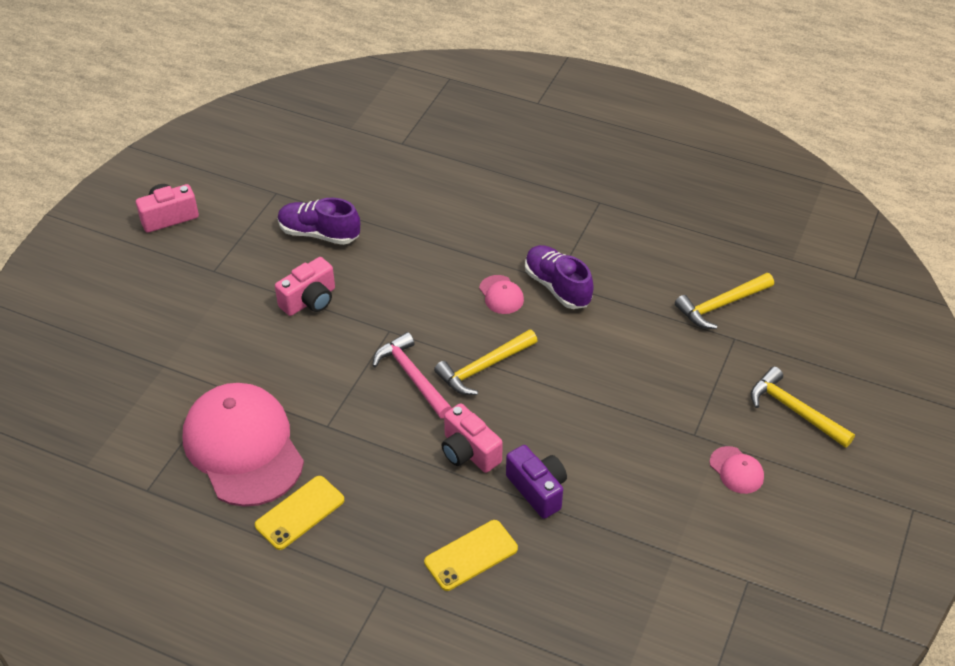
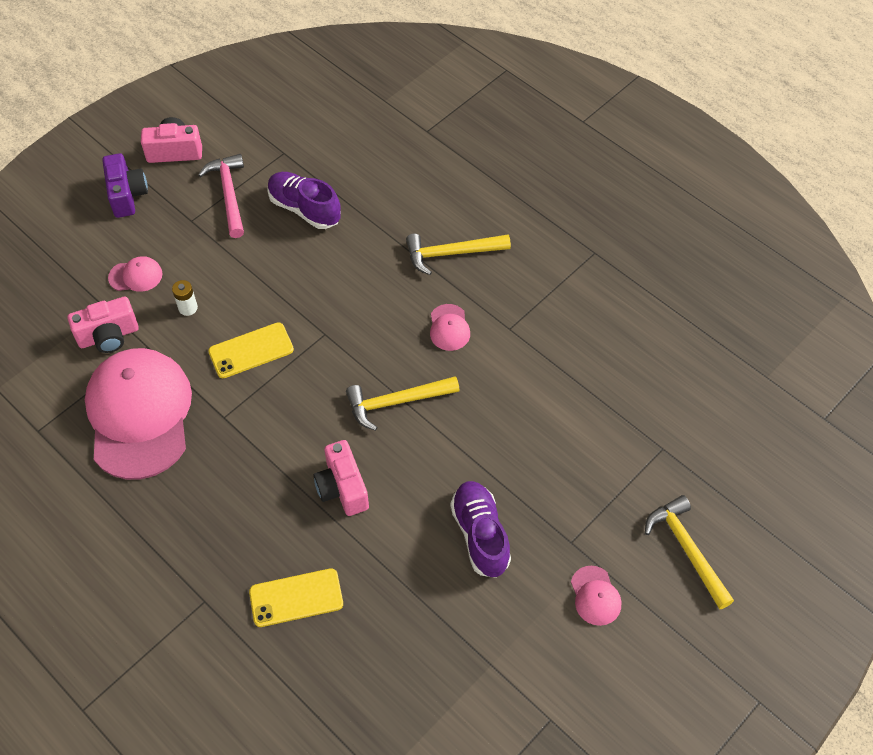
camera: 20 degrees right, 10 degrees up
yellow phone [255,476,345,550] -> yellow phone moved to [208,322,294,378]
pink camera [275,257,335,316] -> pink camera moved to [68,297,139,353]
pink hammer [372,332,452,418] -> pink hammer moved to [198,154,244,238]
purple camera [506,445,567,519] -> purple camera moved to [102,153,148,218]
purple shoe [525,245,594,309] -> purple shoe moved to [450,481,511,578]
yellow hammer [675,273,774,329] -> yellow hammer moved to [406,233,511,275]
none -> pink cap [108,256,163,292]
none -> white battery [172,280,198,316]

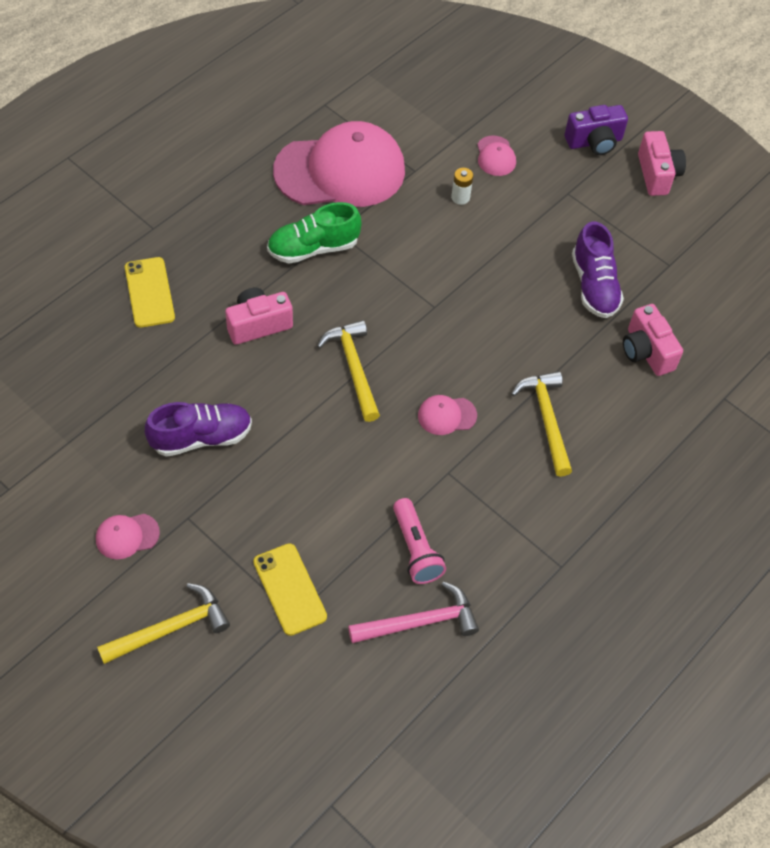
camera: 85 degrees right, 0 degrees up
pink camera [68,297,139,353] -> pink camera moved to [623,304,683,376]
pink hammer [198,154,244,238] -> pink hammer moved to [348,581,479,643]
yellow phone [208,322,294,378] -> yellow phone moved to [253,543,327,636]
purple shoe [267,172,341,229] -> purple shoe turned 135 degrees clockwise [572,221,624,318]
none -> green shoe [267,202,361,264]
none -> pink flashlight [393,498,446,584]

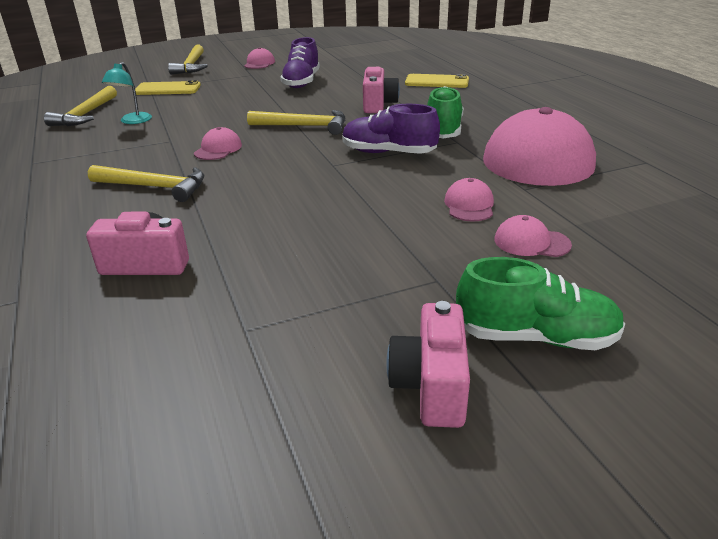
camera: 120 degrees right, 25 degrees down
pink hammer [348,581,479,643] -> yellow hammer [44,86,117,126]
pink flashlight [393,498,446,584] -> turquoise lamp [102,62,152,124]
white battery [451,168,473,205] -> pink cap [444,178,494,222]
purple camera [564,105,628,155] -> green shoe [456,257,625,350]
purple shoe [572,221,624,318] -> purple shoe moved to [343,104,440,154]
pink camera [638,131,686,196] -> pink camera turned 75 degrees clockwise [386,301,470,428]

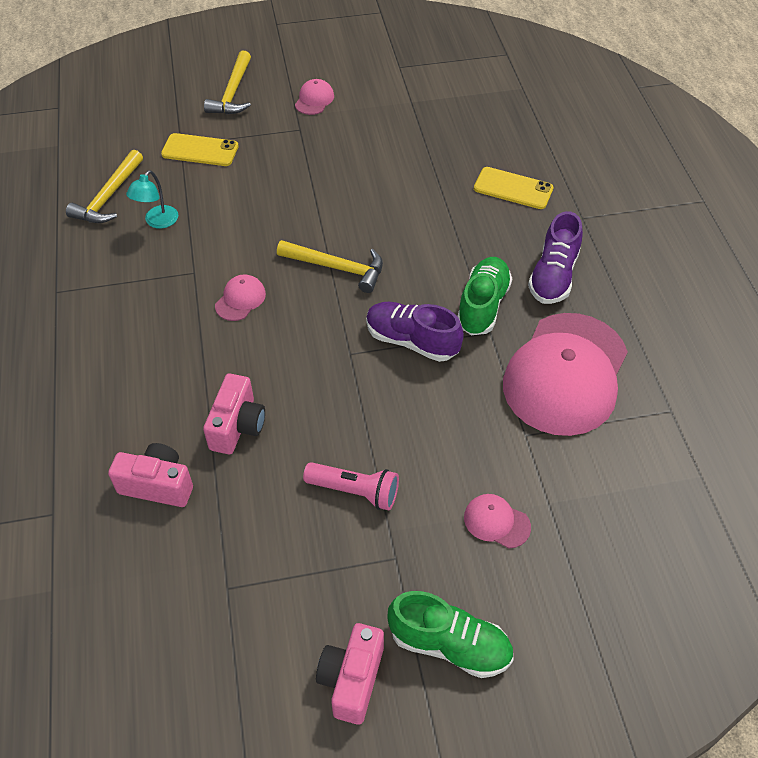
camera: 10 degrees right, 20 degrees up
yellow hammer [88,165,204,202] -> none
purple shoe [280,37,320,88] -> purple shoe moved to [528,211,583,304]
pink camera [363,67,400,113] -> pink camera moved to [203,374,265,454]
pink cap [444,178,494,222] -> none
none -> pink flashlight [303,462,399,510]

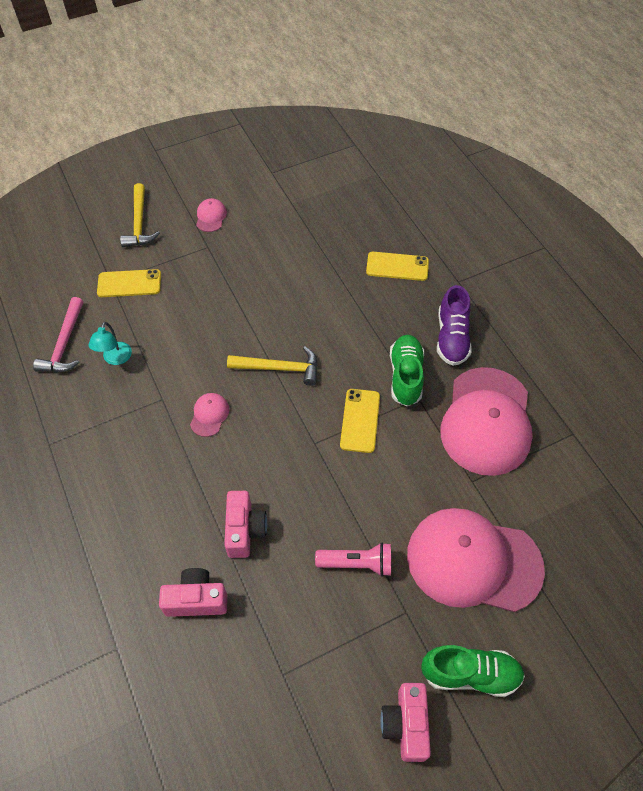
camera: 15 degrees left, 5 degrees up
yellow hammer [66,150,143,223] -> pink hammer [33,297,83,372]
purple shoe [366,302,464,362] -> yellow phone [340,389,380,453]
pink cap [464,494,531,548] -> pink cap [407,508,545,612], size x2.50

